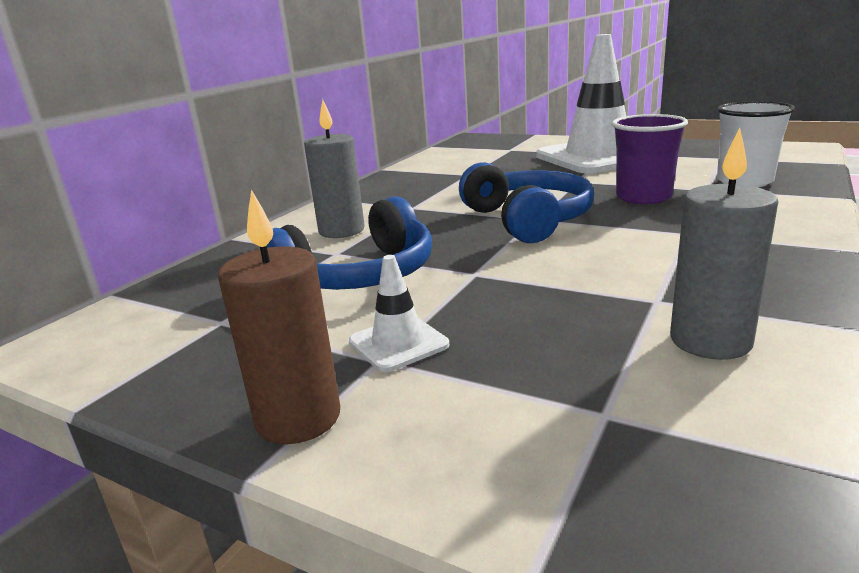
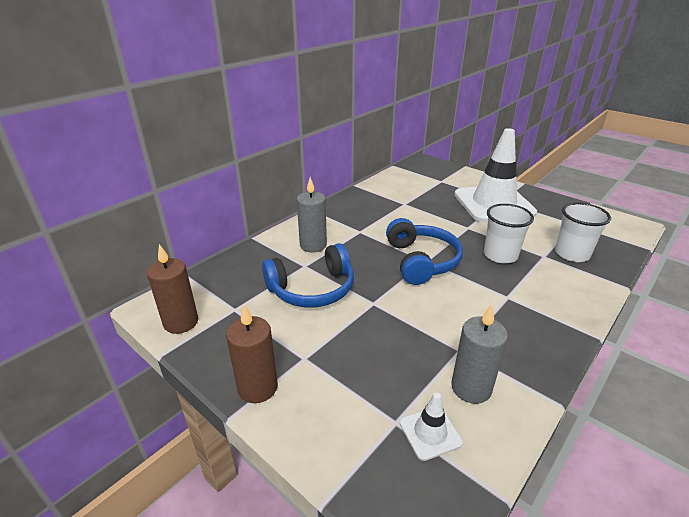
camera: 10 degrees right, 10 degrees up
white traffic cone [349,255,449,372] -> white traffic cone moved to [400,393,463,461]
purple cup [612,114,688,204] -> white cup [484,204,534,264]
none -> brown candle [147,244,198,334]

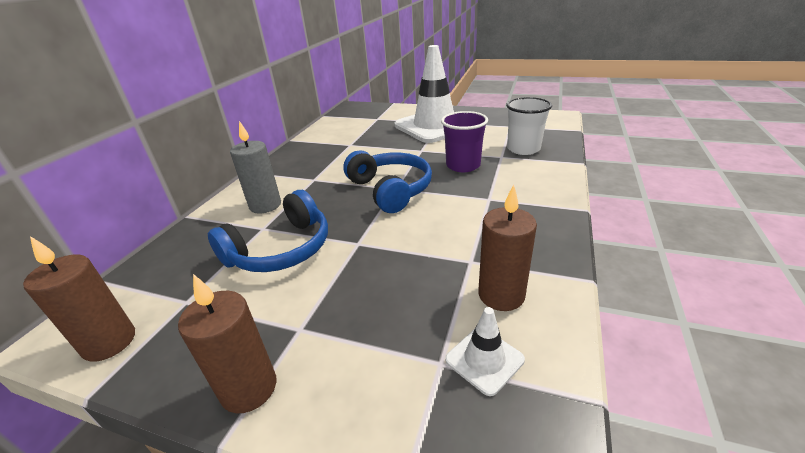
camera: 20 degrees left, 0 degrees up
grey candle [451,304,508,404] -> brown candle [478,185,537,311]
white cup [484,204,534,264] -> purple cup [441,111,488,172]

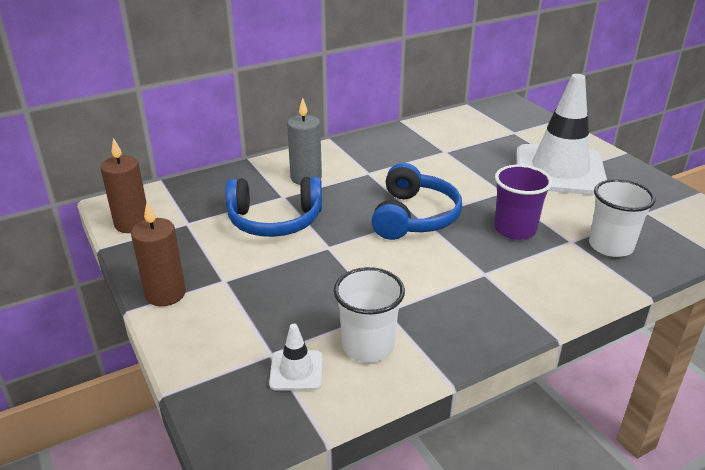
camera: 40 degrees right, 0 degrees up
brown candle [478,185,537,311] -> white cup [334,267,405,362]

